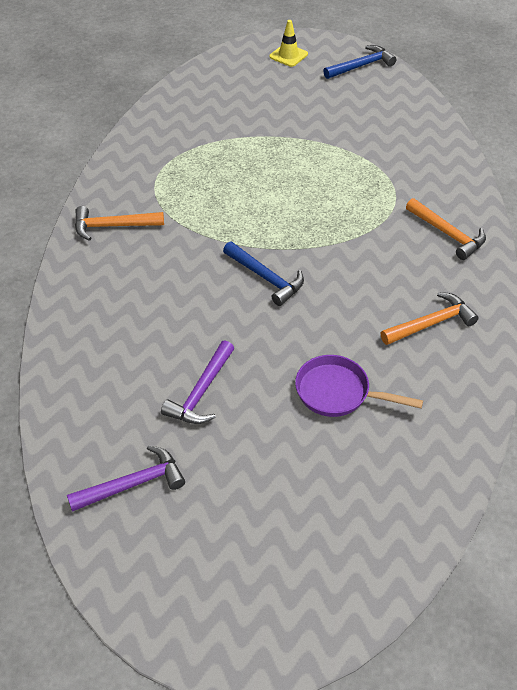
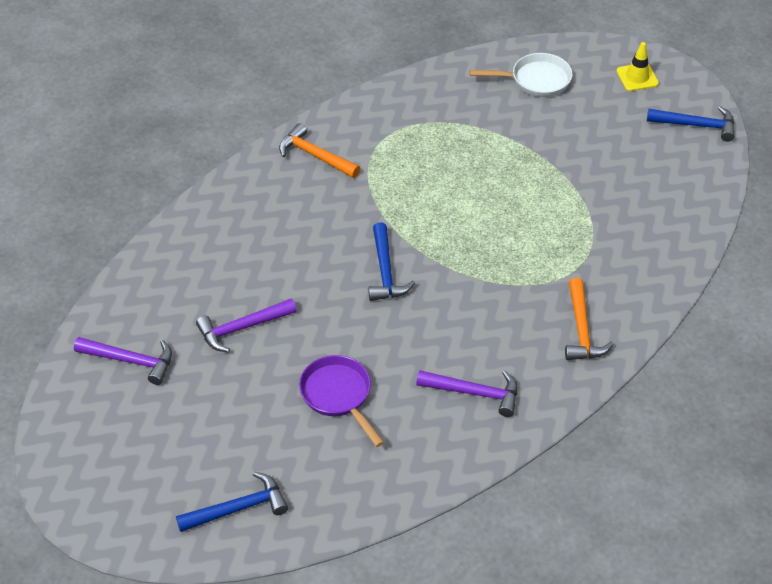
camera: 40 degrees right, 0 degrees up
orange hammer [381,292,479,345] -> purple hammer [416,370,518,417]
none -> blue hammer [176,472,288,532]
none -> white pan [469,53,573,97]

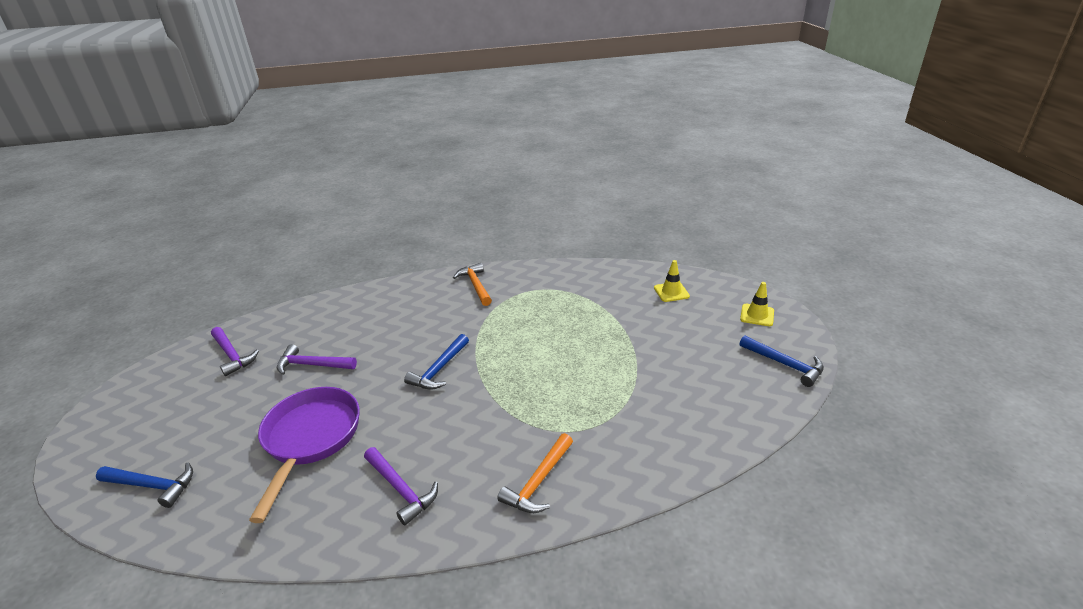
camera: 35 degrees right, 15 degrees down
purple pan [299,355,384,447] -> purple pan [249,387,360,523], size x1.52
white pan [469,53,573,97] -> yellow traffic cone [654,260,690,302]

